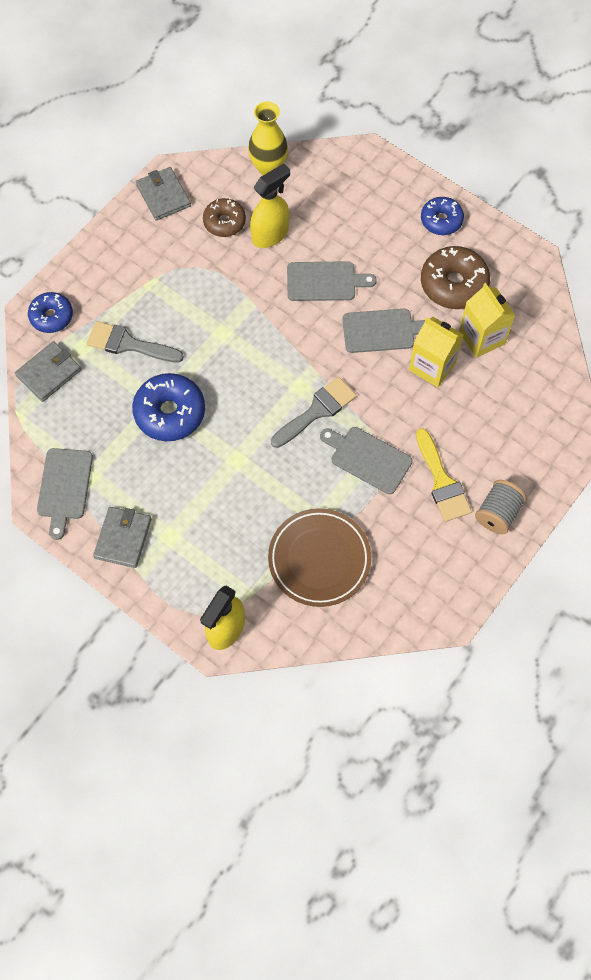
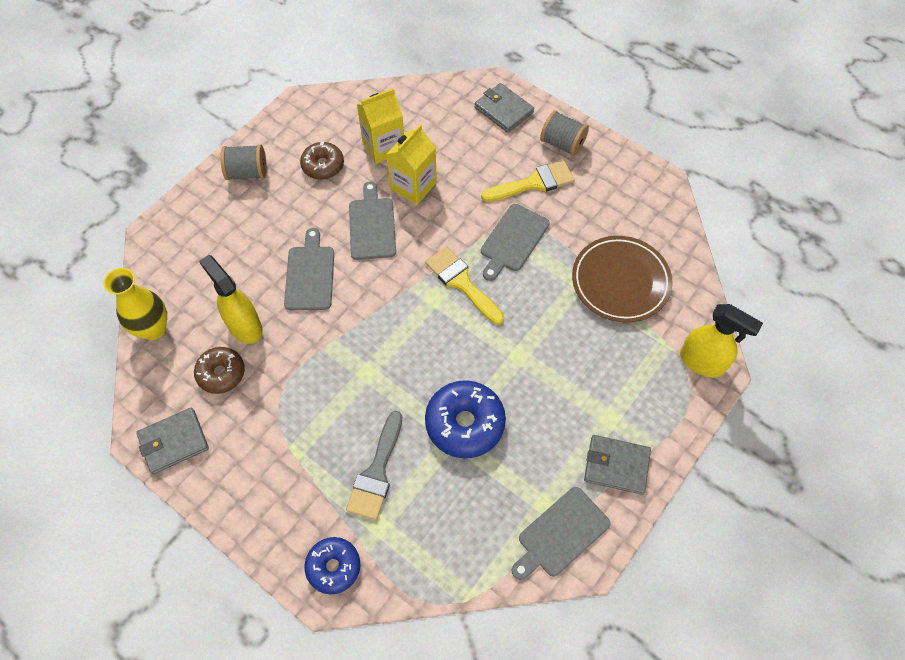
camera: 90 degrees left, 5 degrees down
grey wallet [15,341,81,402] -> grey wallet moved to [474,83,534,133]
grey cutting board [37,448,93,540] -> grey cutting board turned 135 degrees clockwise [512,487,611,580]
grey brush [271,377,357,448] -> yellow brush [426,247,504,325]
blue donut [421,197,464,235] -> grey spool [220,145,267,180]
brown donut [421,246,490,309] -> brown donut [300,142,344,180], size x0.64

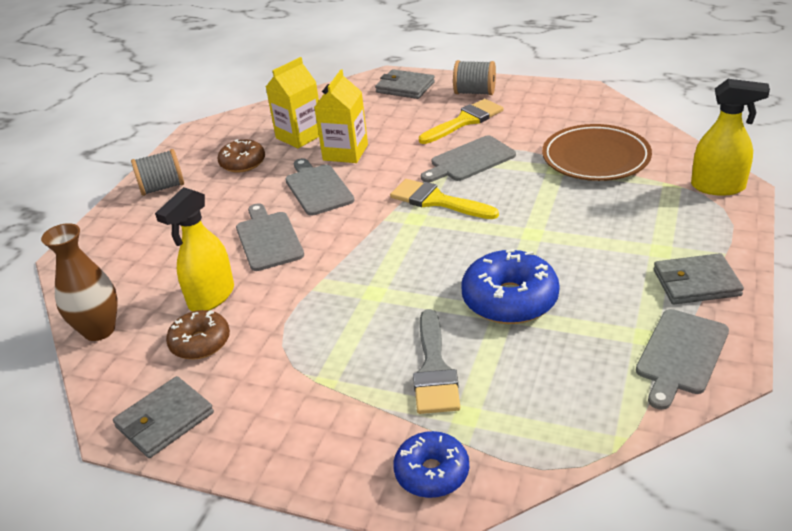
camera: 15 degrees left, 25 degrees down
yellow vase [104,268,167,340] -> brown vase [41,223,118,341]
yellow spray bottle [199,255,262,344] -> yellow spray bottle turned 90 degrees counterclockwise [155,187,234,311]
grey cutting board [481,204,550,281] -> grey cutting board turned 45 degrees clockwise [421,136,516,182]

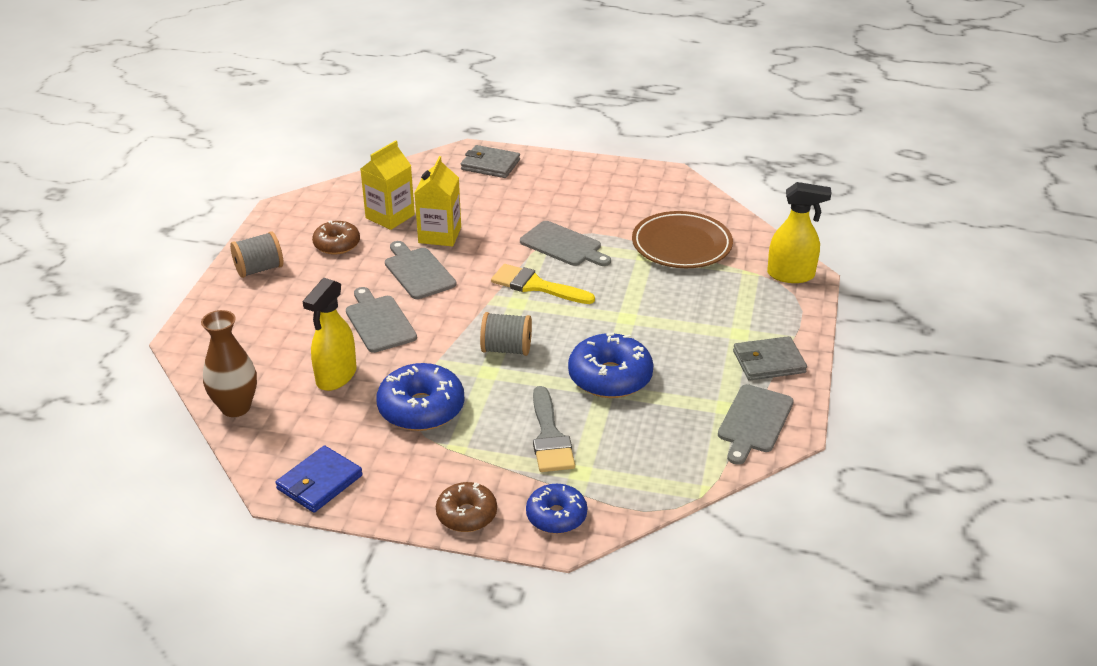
camera: 10 degrees left, 0 degrees up
grey wallet [113,376,214,458] -> blue wallet [275,445,363,513]
brown donut [166,310,230,359] -> brown donut moved to [436,482,497,532]
yellow brush [419,99,503,144] -> none
grey cutting board [421,136,516,182] -> grey cutting board turned 105 degrees counterclockwise [520,221,611,266]
grey spool [453,60,496,95] -> grey spool moved to [480,312,532,356]
none -> blue donut [376,363,464,431]

